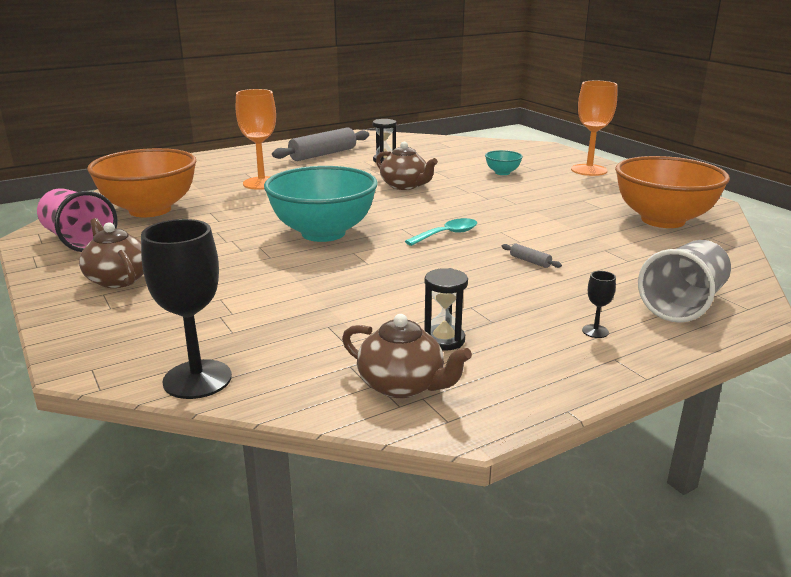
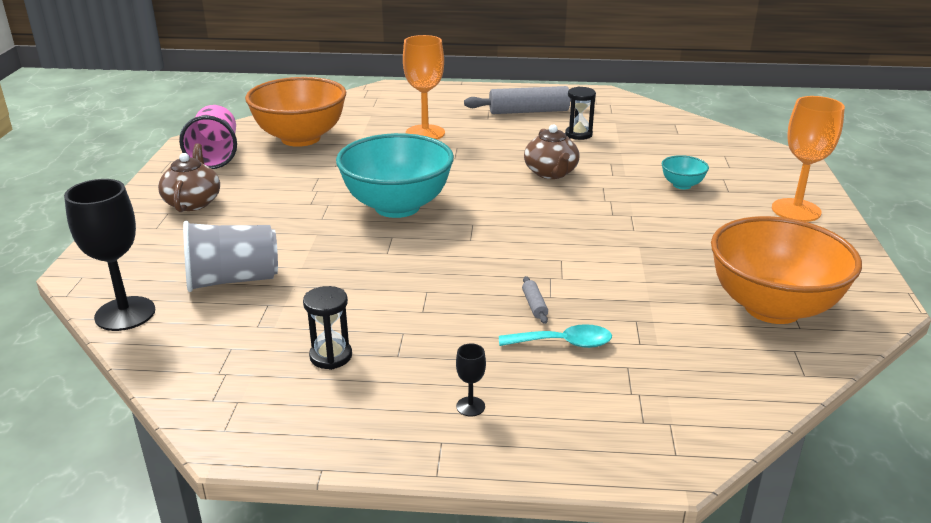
camera: 35 degrees right, 5 degrees up
brown teapot [342,314,472,398] -> none
turquoise spoon [405,218,477,246] -> turquoise spoon moved to [499,324,612,348]
grey cup [638,240,731,323] -> grey cup moved to [183,221,278,292]

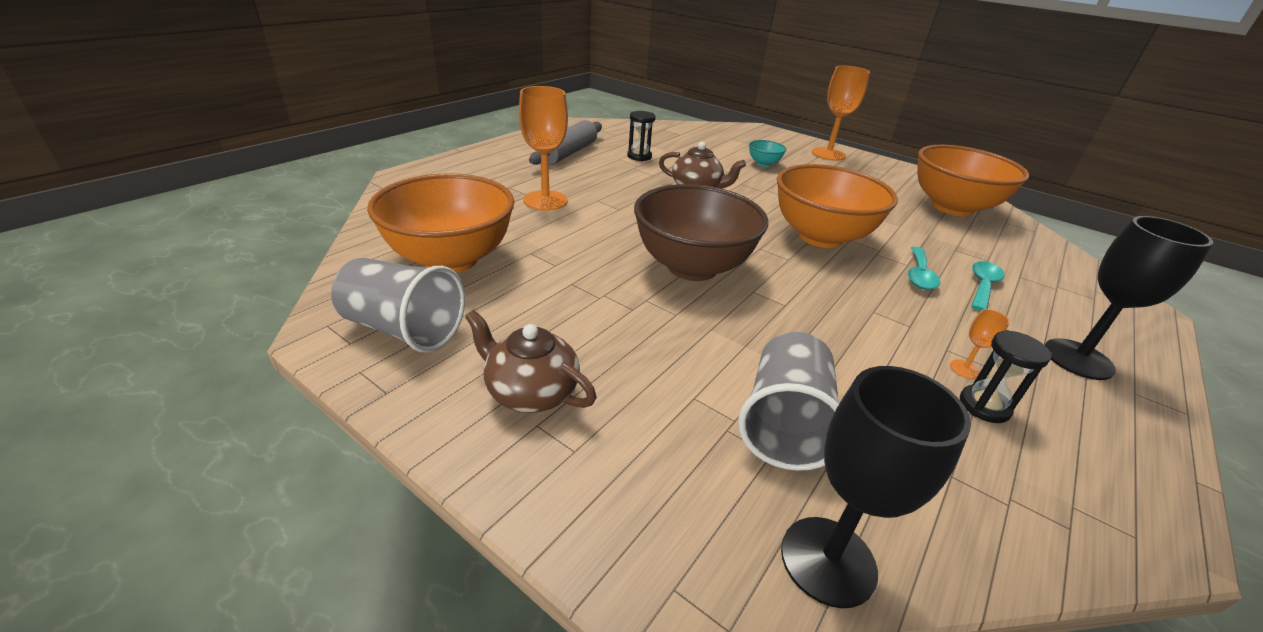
camera: 60 degrees left, 5 degrees up
pink cup [179,105,237,169] -> grey cup [331,258,465,353]
turquoise bowl [336,133,454,218] -> brown bowl [634,184,768,281]
black goblet [456,343,486,416] -> black goblet [1045,216,1213,380], size x2.31
grey rolling pin [522,276,548,324] -> turquoise spoon [908,247,940,290]
none -> orange bowl [777,164,898,248]
none -> orange goblet [950,309,1010,379]

